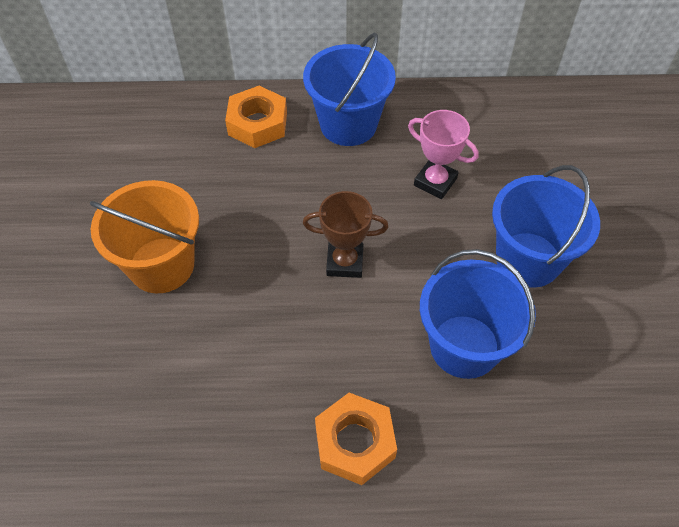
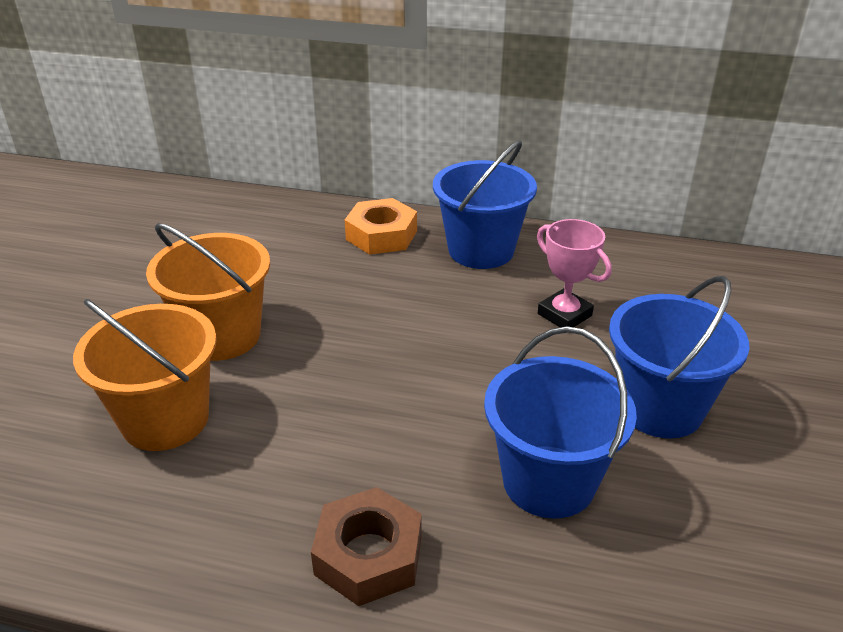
camera: 15 degrees right, 20 degrees down
brown trophy [303,191,389,278] -> none
orange nut [315,393,397,485] -> brown nut [311,487,422,606]
none -> orange bucket [73,299,217,451]

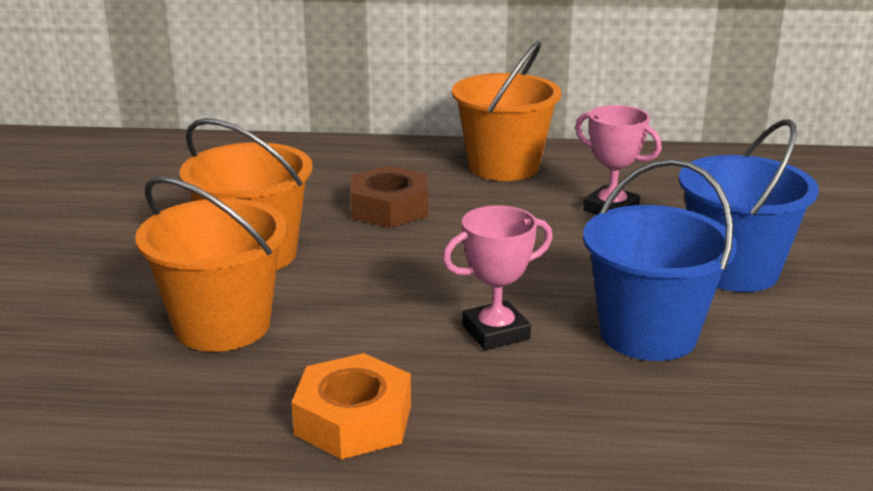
camera: 10 degrees left, 10 degrees down
brown nut [311,487,422,606] -> brown nut moved to [351,166,429,228]
orange nut [345,198,417,255] -> orange nut moved to [291,353,411,460]
blue bucket [433,140,537,269] -> orange bucket [452,41,561,181]
none -> pink trophy [442,205,553,350]

